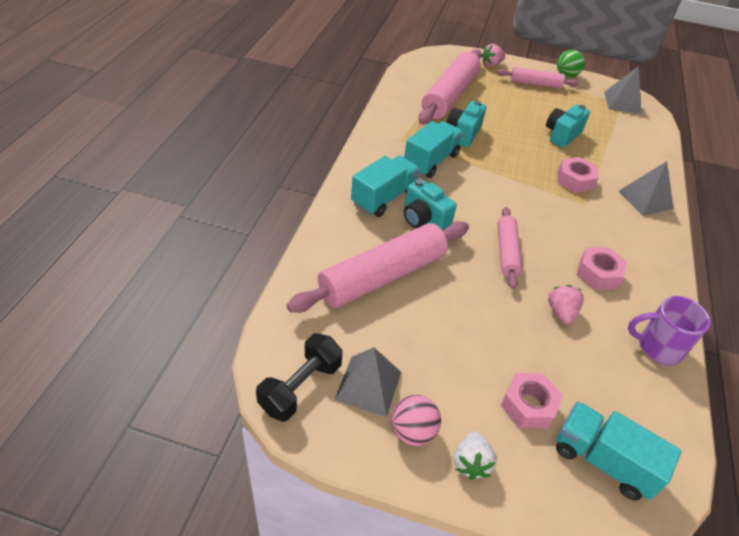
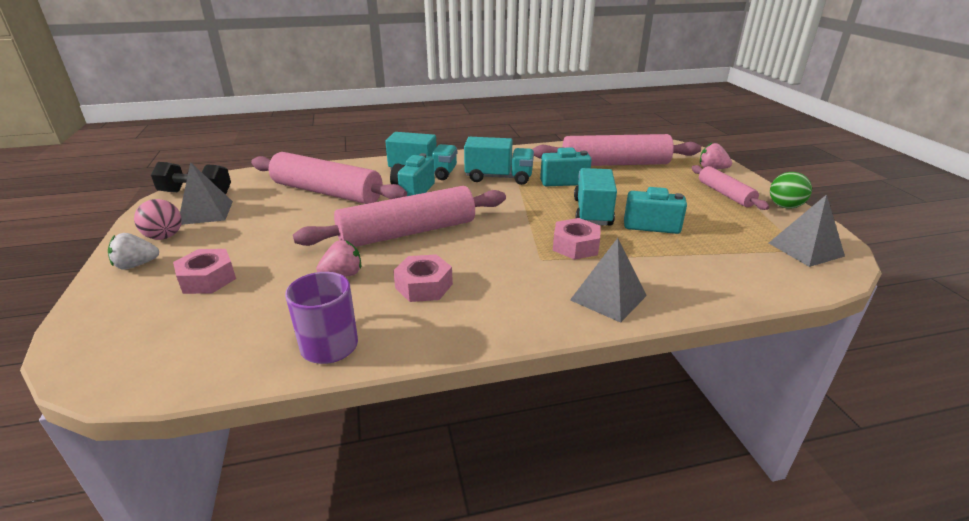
camera: 65 degrees right, 15 degrees down
pink rolling pin [498,207,522,289] -> pink rolling pin [293,186,506,247], size x1.82
turquoise truck [556,401,682,500] -> turquoise truck moved to [574,168,617,226]

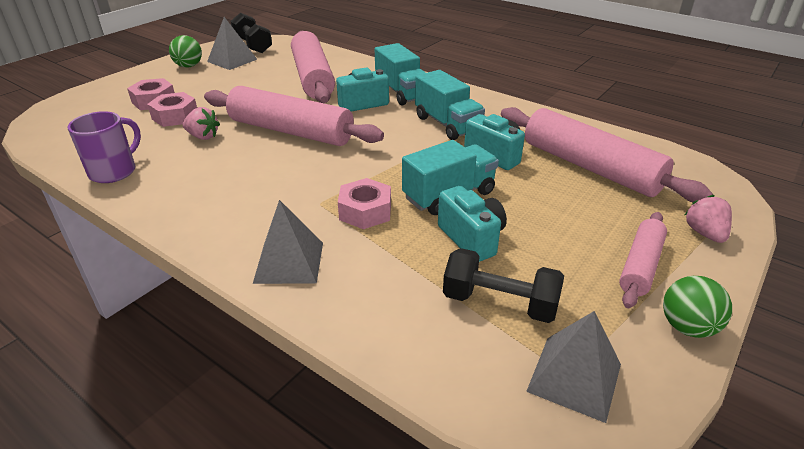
camera: 50 degrees right, 5 degrees up
white strawberry [108,233,159,270] -> none
pink ball [134,199,182,240] -> green ball [169,35,202,68]
pink nut [393,254,453,302] -> pink nut moved to [147,92,197,127]
none -> black dumbbell [443,248,564,323]

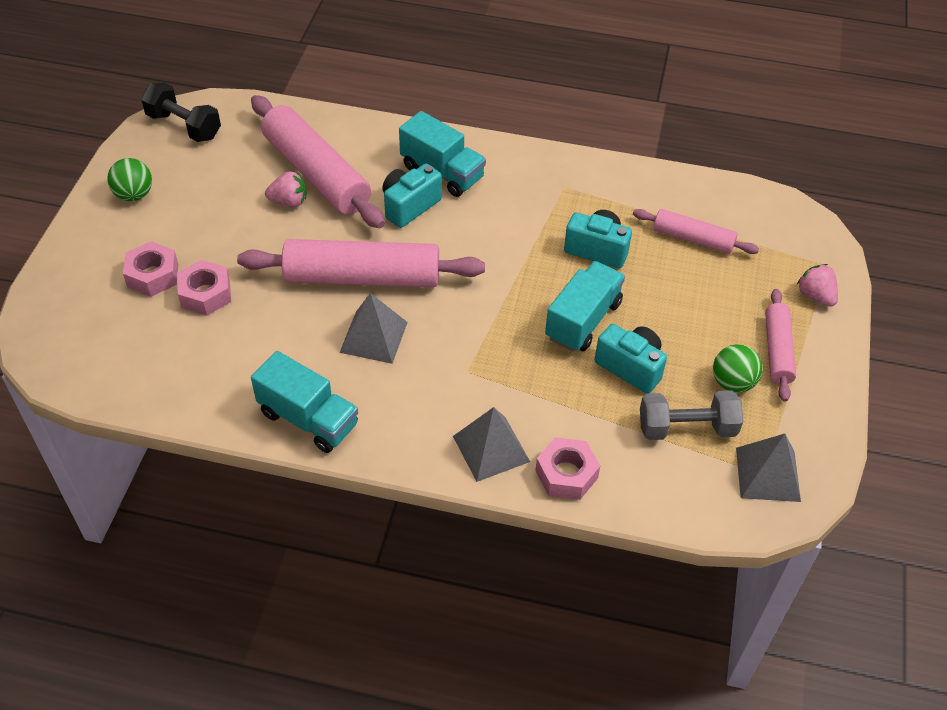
camera: 25 degrees left, 15 degrees up
purple mug [67,111,141,183] -> none
pink strawberry [182,107,220,140] -> pink strawberry moved to [265,171,306,207]
grey pyramid [207,17,257,70] -> grey pyramid moved to [339,293,408,364]
pink nut [338,178,391,229] -> pink nut moved to [535,437,600,500]
turquoise truck [415,70,485,140] -> turquoise truck moved to [251,351,358,453]
black dumbbell [443,248,564,323] -> grey dumbbell [640,390,743,440]
pink rolling pin [501,107,713,202] -> pink rolling pin [633,209,759,254], size x0.55
green ball [663,276,732,338] -> green ball moved to [713,344,763,393]

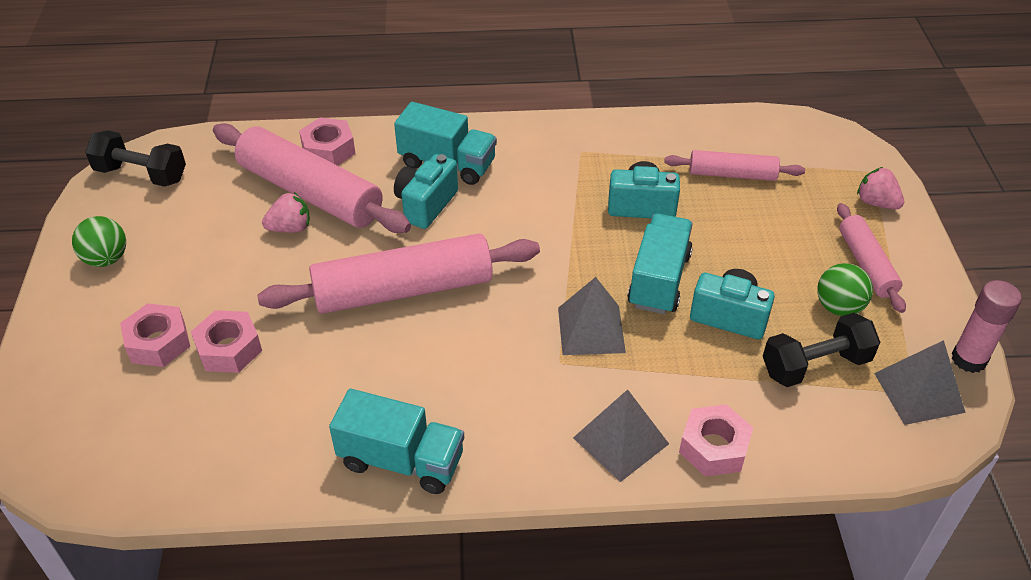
camera: 15 degrees left, 5 degrees down
grey pyramid [339,293,408,364] -> grey pyramid moved to [558,277,626,355]
grey dumbbell [640,390,743,440] -> black dumbbell [763,313,880,387]
none -> pink nut [299,117,356,166]
none -> pink glue stick [952,280,1022,373]

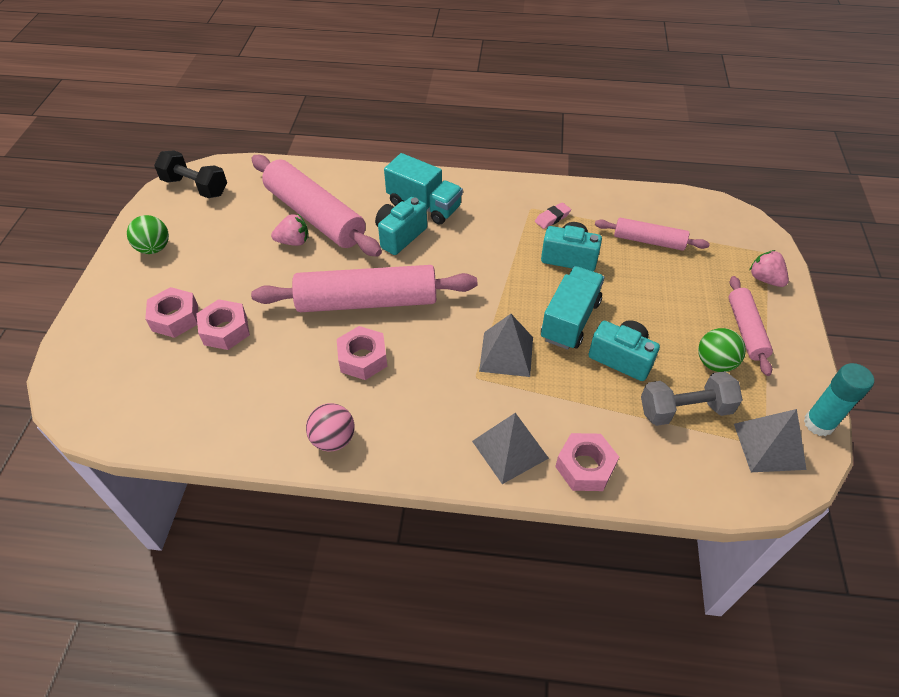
camera: 10 degrees right, 5 degrees up
pink nut [299,117,356,166] -> pink nut moved to [337,326,387,380]
turquoise truck [329,389,464,494] -> pink ball [306,403,355,451]
black dumbbell [763,313,880,387] -> grey dumbbell [641,371,743,426]
pink glue stick [952,280,1022,373] -> turquoise glue stick [804,363,874,436]
none -> pink eraser [535,202,571,229]

